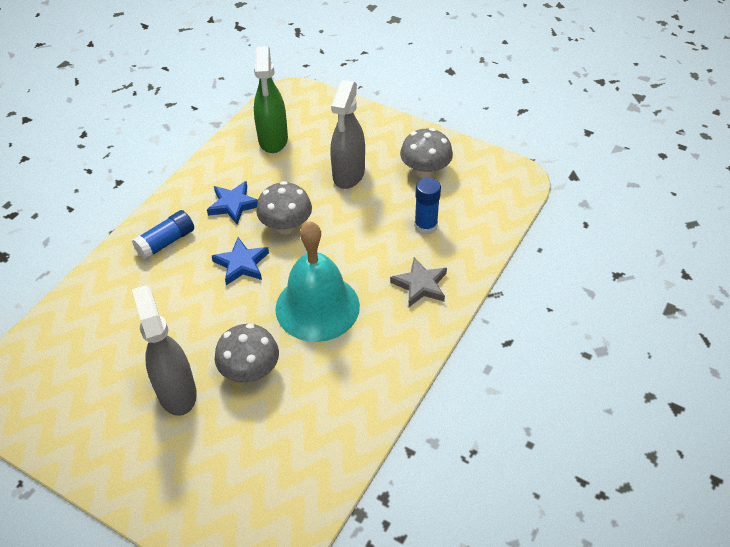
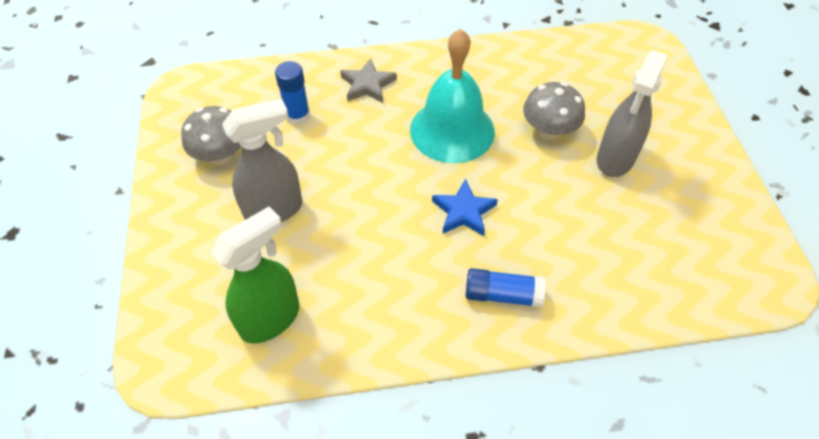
camera: 130 degrees left, 5 degrees up
blue star [207,181,258,225] -> none
grey mushroom [256,181,312,234] -> none

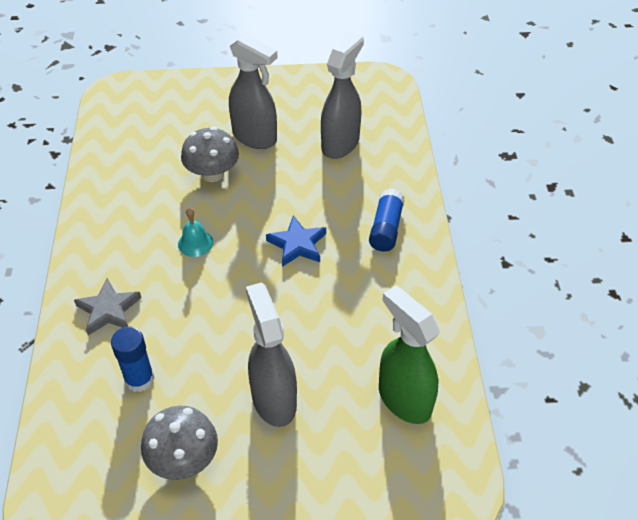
camera: 85 degrees left, 5 degrees down
turquoise bell [410,29,495,163] -> turquoise bell [178,207,213,257], size x0.41
none -> grey spray bottle [321,33,364,159]

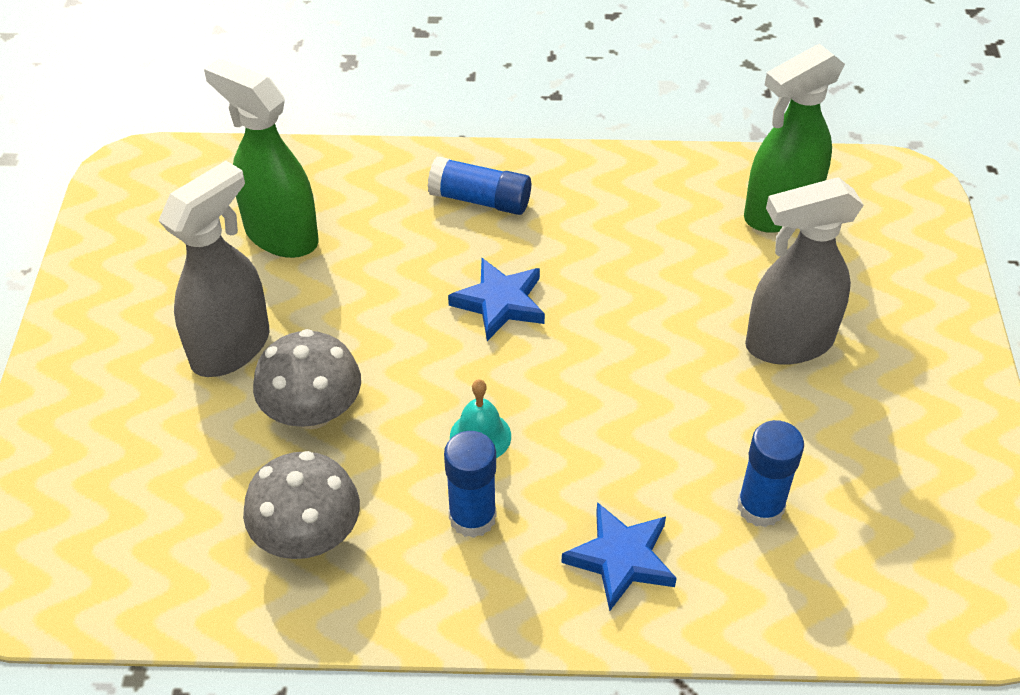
camera: 85 degrees left, 0 degrees up
grey star [74,278,141,335] -> blue star [561,502,677,611]
grey mushroom [141,406,218,480] -> grey mushroom moved to [243,451,360,559]
grey spray bottle [321,33,364,159] -> green spray bottle [204,58,319,258]
none -> blue glue stick [444,431,496,538]

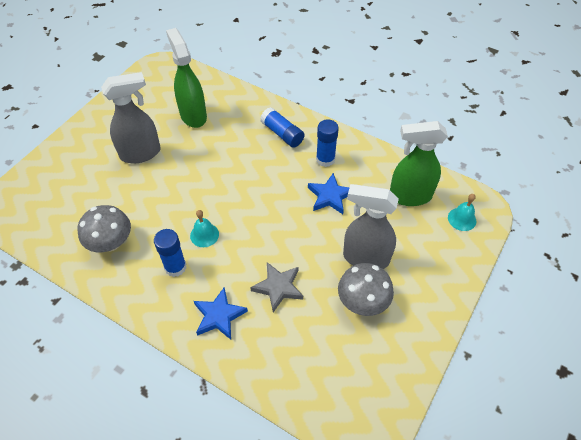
camera: 30 degrees right, 5 degrees up
grey mushroom [253,329,361,429] -> grey mushroom moved to [338,263,394,316]
blue star [448,258,545,341] -> blue star moved to [308,173,350,214]
blue glue stick [737,420,804,527] -> blue glue stick moved to [316,119,339,167]
none -> grey star [250,262,303,312]
none -> turquoise bell [448,194,476,231]

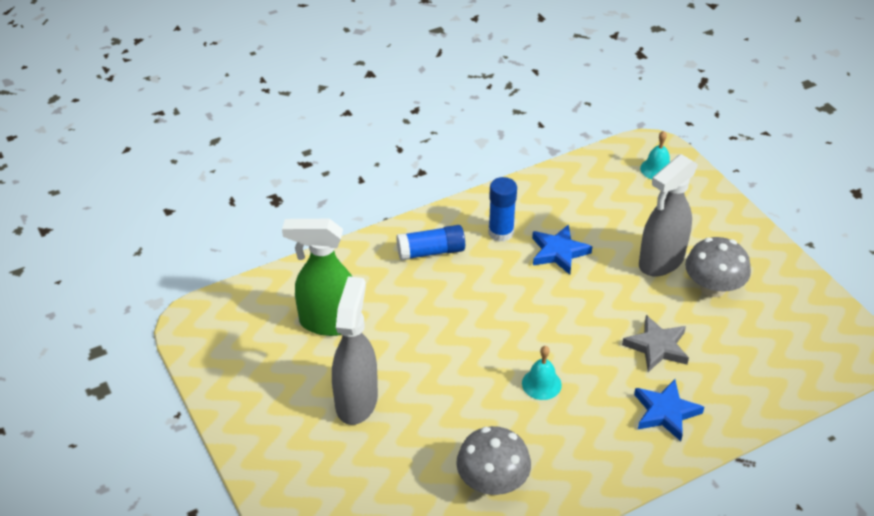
camera: 60 degrees left, 10 degrees down
blue glue stick [154,229,186,277] -> none
green spray bottle [390,121,448,206] -> none

